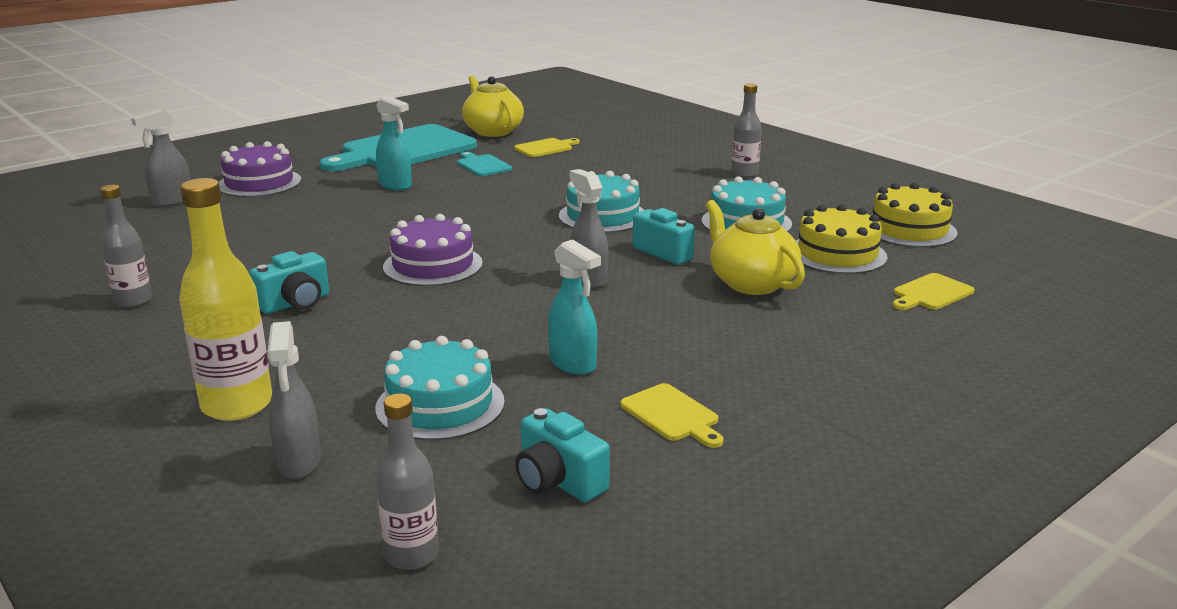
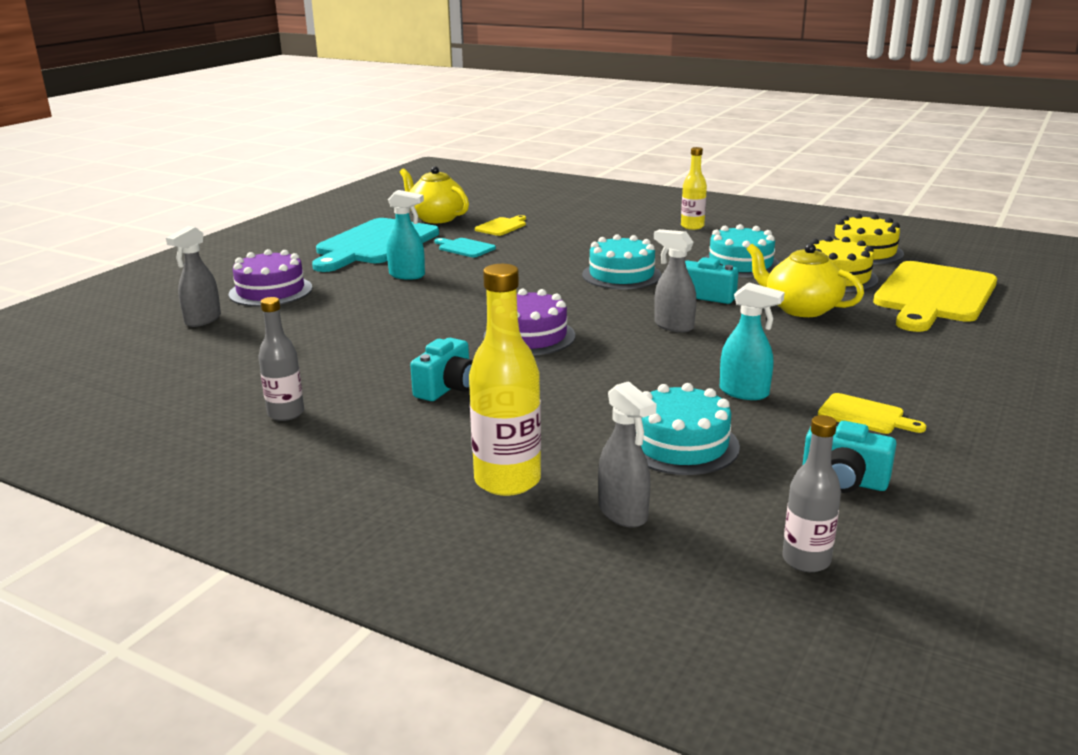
camera: 20 degrees left, 0 degrees up
grey bottle [731,83,762,178] -> yellow bottle [681,147,707,230]
yellow cutting board [893,273,975,310] -> yellow cutting board [873,261,997,332], size x2.30

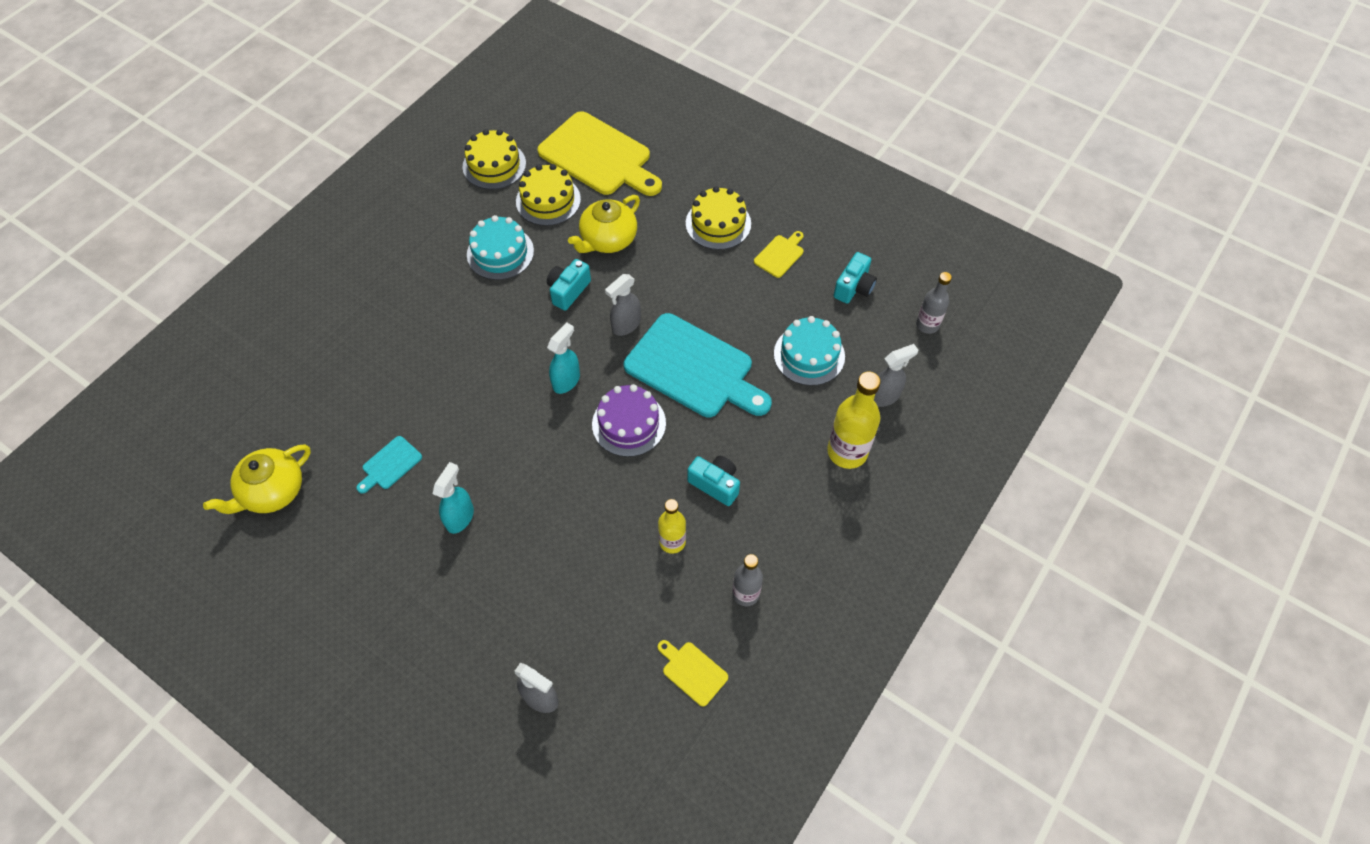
camera: 85 degrees left, 35 degrees up
purple cake [229,249,313,307] -> none
turquoise cutting board [312,218,439,272] -> turquoise cutting board moved to [624,313,772,417]
yellow cutting board [475,215,526,236] -> yellow cutting board moved to [658,640,728,707]
turquoise cake [582,234,662,289] -> none
yellow bottle [681,147,707,230] -> yellow bottle moved to [658,499,686,554]
turquoise spray bottle [720,282,785,400] -> turquoise spray bottle moved to [547,322,580,394]
none -> yellow cake [686,186,751,250]

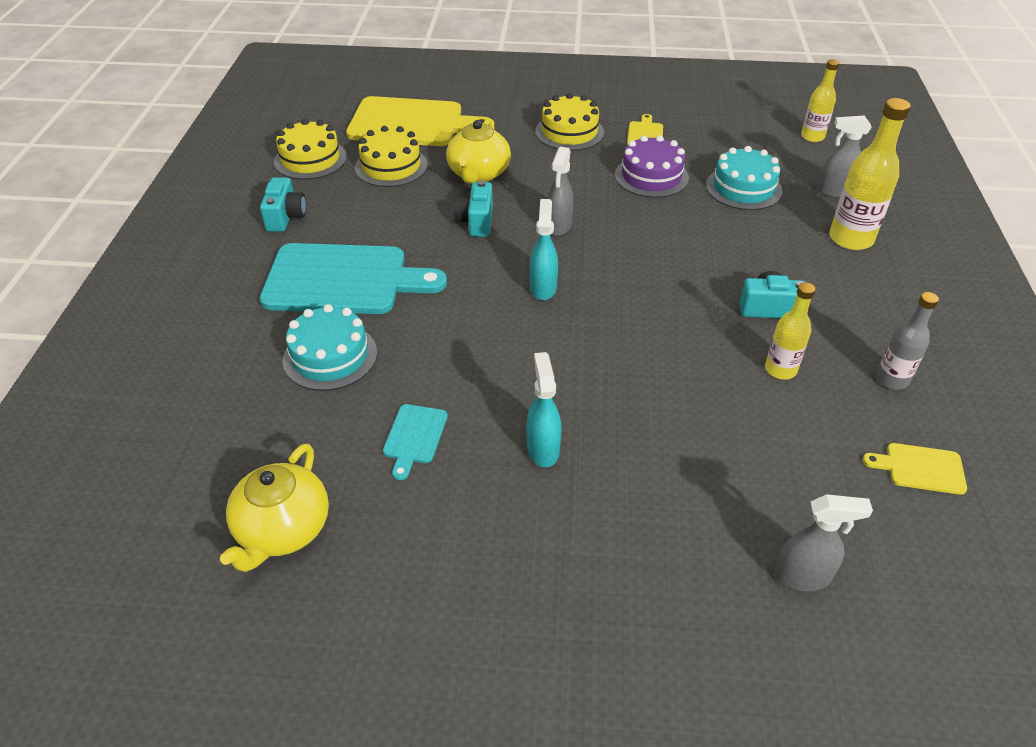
camera: 30 degrees left, 15 degrees down
turquoise cake [467,215,534,280] -> turquoise cake moved to [283,304,377,391]
purple cake [592,384,666,457] -> purple cake moved to [615,135,689,198]
turquoise cutting board [624,313,772,417] -> turquoise cutting board moved to [259,243,447,314]
turquoise camera [833,252,877,304] -> turquoise camera moved to [260,177,307,232]
grey spray bottle [874,344,918,407] -> grey spray bottle turned 120 degrees counterclockwise [818,116,872,198]
grey bottle [916,272,952,334] -> yellow bottle [801,59,840,142]

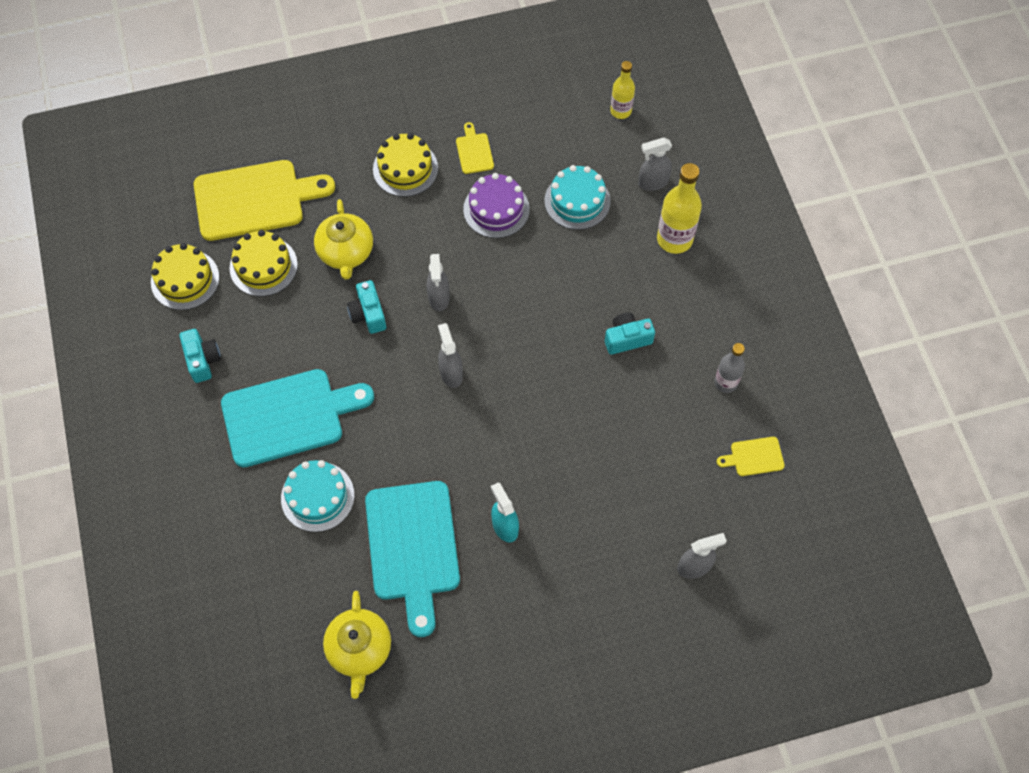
camera: 20 degrees left, 20 degrees up
turquoise cutting board [383,404,448,480] -> turquoise cutting board [365,481,460,637], size x2.30
turquoise spray bottle [530,199,558,300] -> grey spray bottle [438,323,463,388]
yellow bottle [765,282,815,379] -> none

